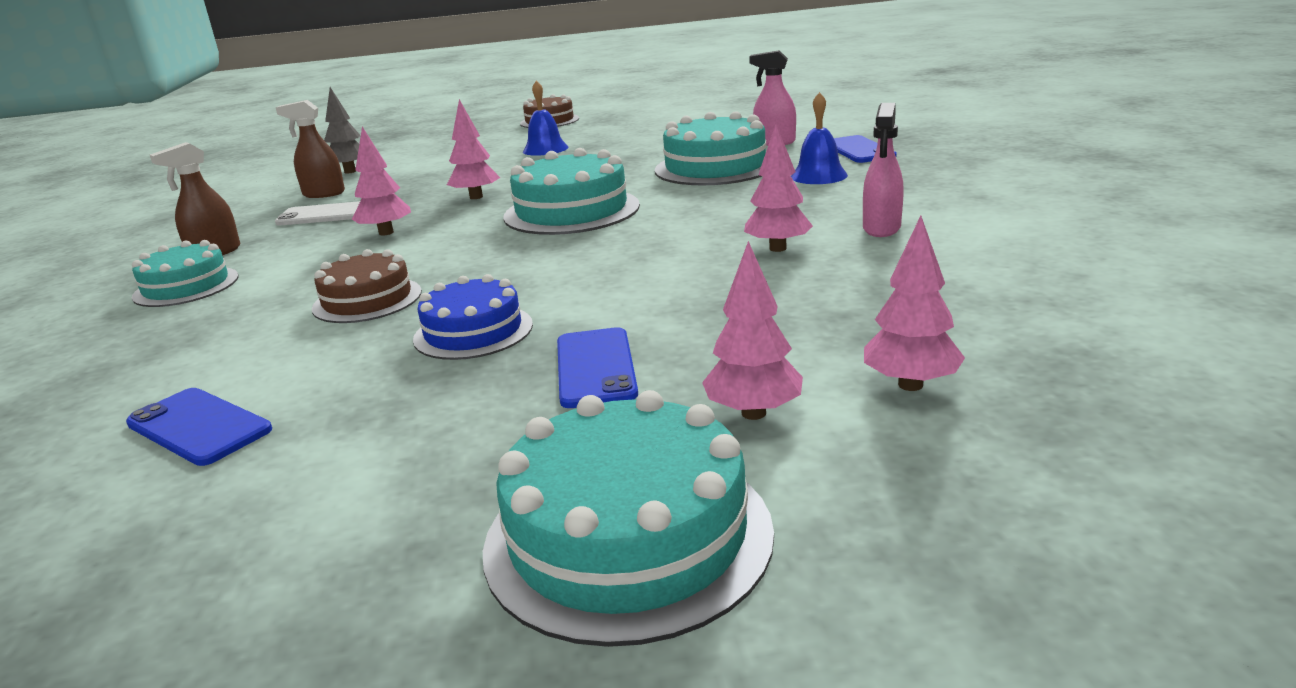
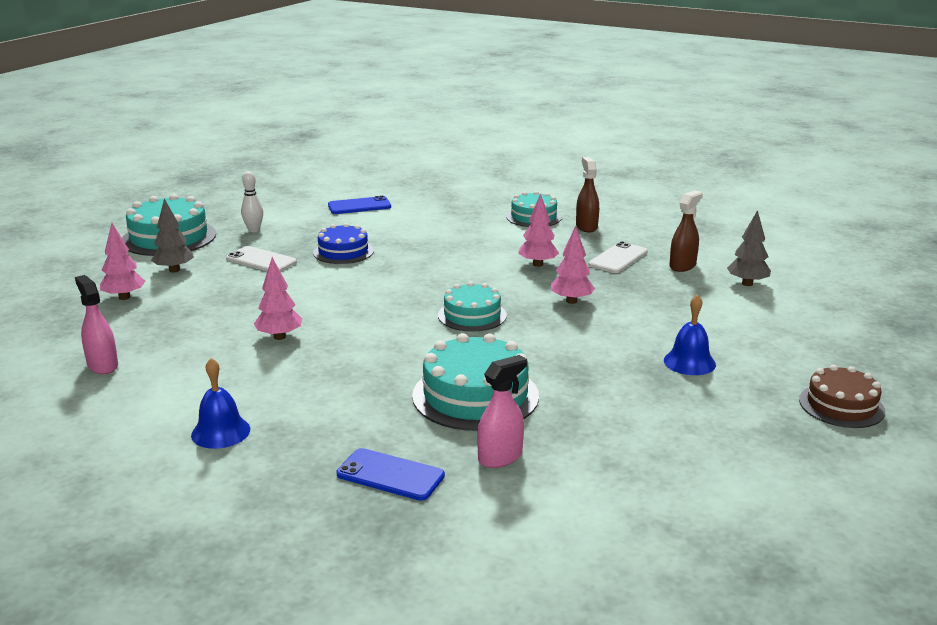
camera: 125 degrees right, 0 degrees up
brown cake [312,249,422,323] -> none
turquoise cake [503,148,640,235] -> turquoise cake [438,282,507,331], size x0.63
blue phone [557,327,638,408] -> white phone [226,246,297,272]
pink tree [702,241,803,420] -> grey tree [151,198,194,273]
blue bell [791,92,848,184] -> blue bell moved to [191,358,250,449]
pink spray bottle [863,103,904,237] -> pink spray bottle moved to [75,275,118,374]
none -> white bowling pin [241,171,263,232]

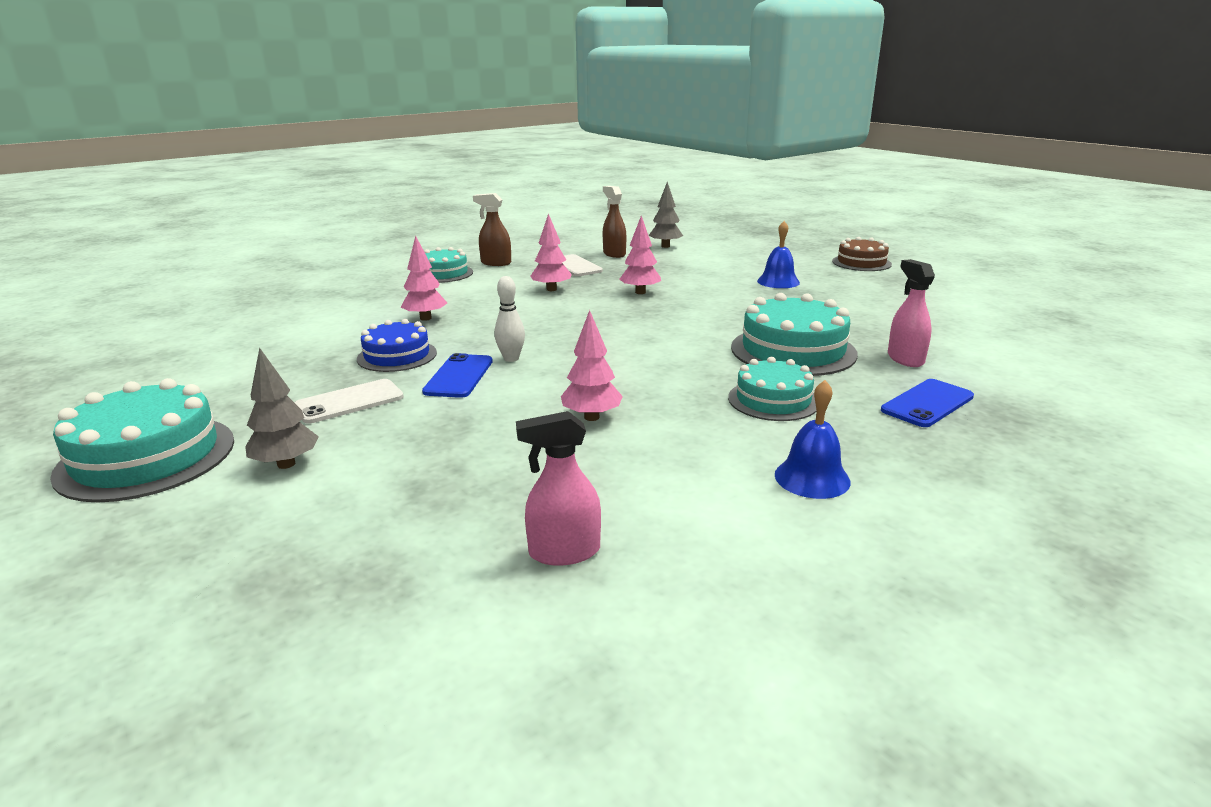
camera: 65 degrees left, 0 degrees up
pink tree [100,223,145,300] -> pink tree moved to [401,236,447,321]
white bowling pin [241,171,263,232] -> white bowling pin moved to [495,276,525,362]
blue phone [328,196,391,214] -> blue phone moved to [422,353,493,398]
turquoise cake [438,282,507,331] -> turquoise cake moved to [728,357,816,421]

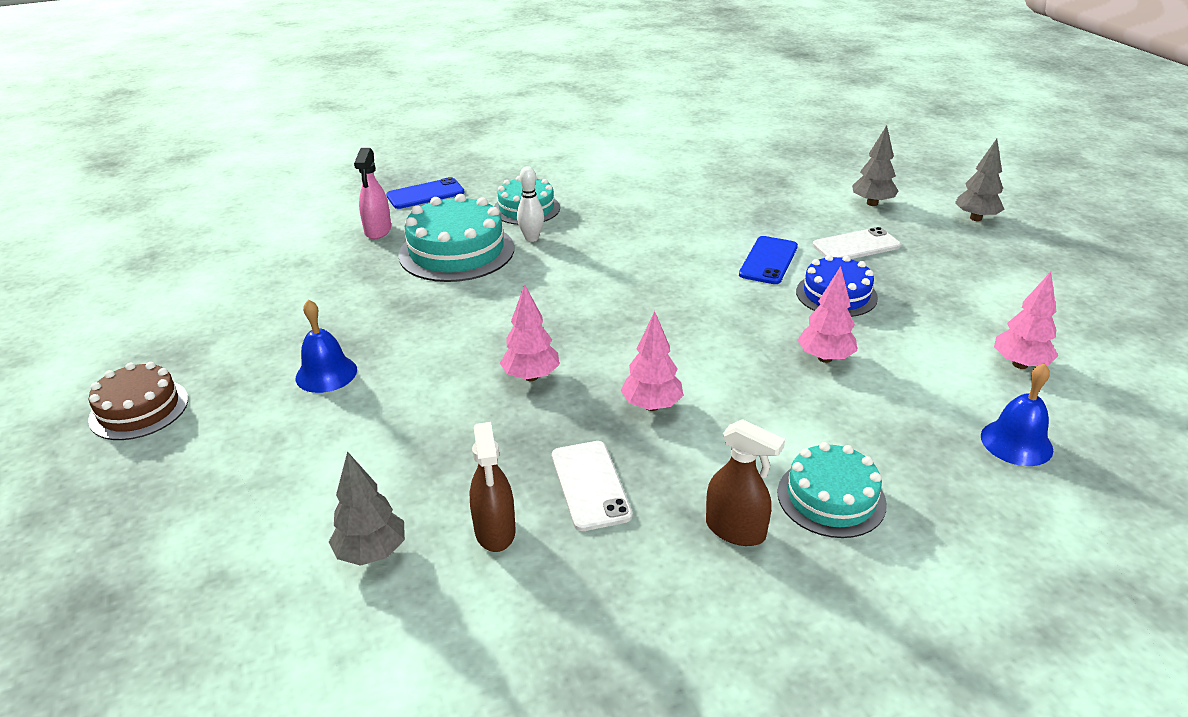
camera: 165 degrees left, 10 degrees up
turquoise cake [50,378,234,502] -> grey tree [955,139,1005,221]
white bowling pin [495,276,525,362] -> white bowling pin moved to [517,166,544,242]
pink spray bottle [516,411,601,566] -> none
pink tree [561,310,623,421] -> pink tree moved to [994,272,1058,369]
blue bell [775,380,851,499] -> blue bell moved to [981,363,1053,466]

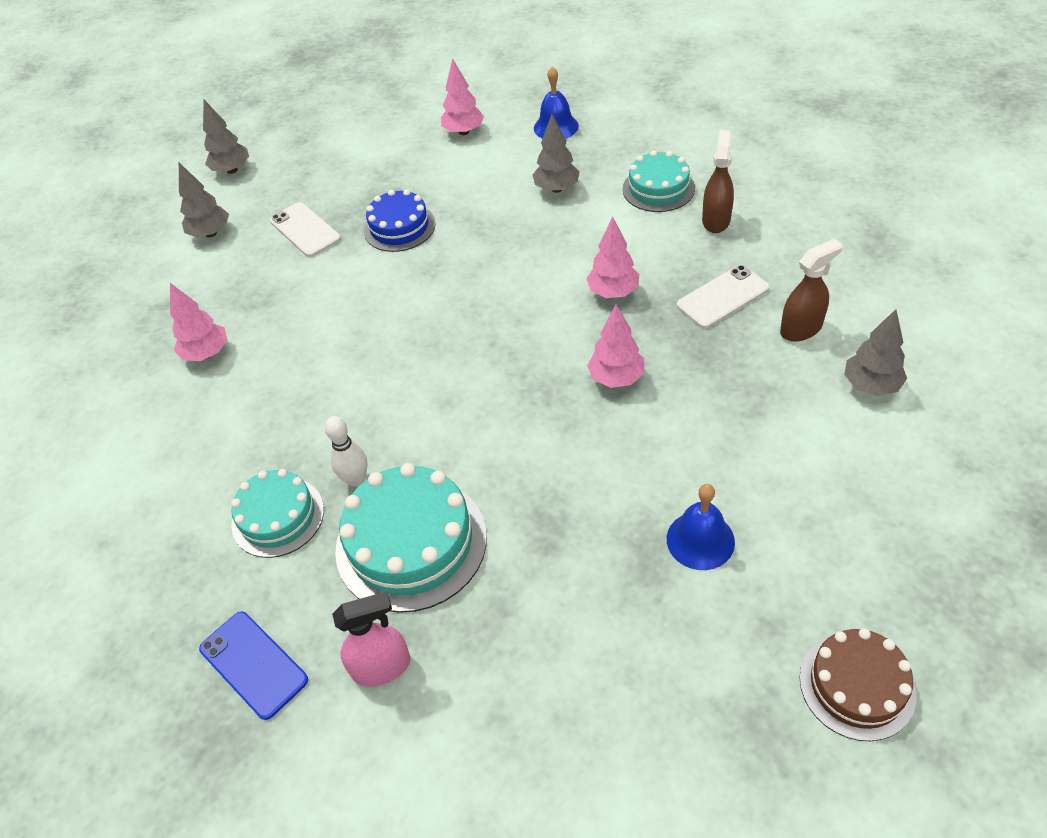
camera: 105 degrees left, 15 degrees up
blue phone [739,236,798,284] -> none
pink tree [798,266,857,363] -> pink tree moved to [170,283,227,361]
none -> grey tree [533,114,580,193]

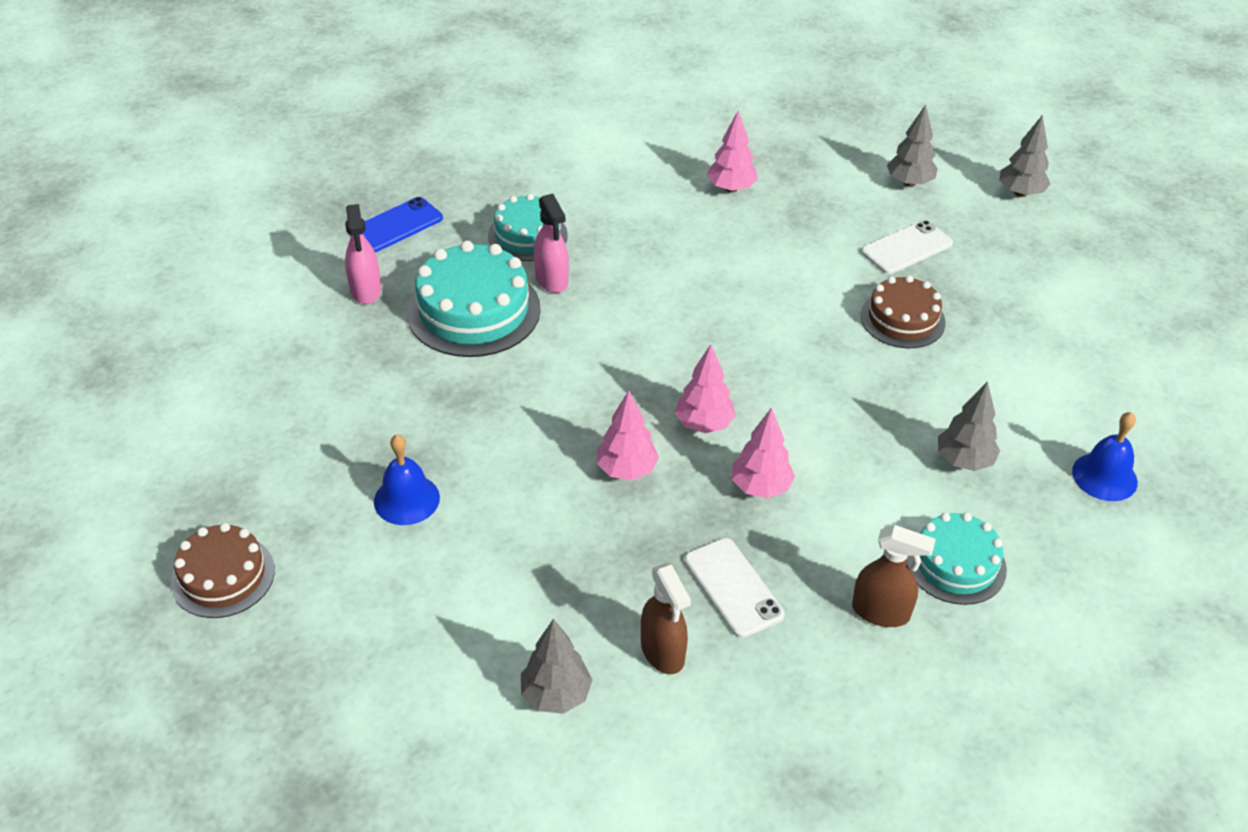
camera: 90 degrees right, 5 degrees down
white bowling pin [325,416,368,487] -> pink spray bottle [534,194,569,293]
blue cake [364,189,436,252] -> brown cake [861,275,946,348]
pink tree [441,58,484,135] -> pink tree moved to [675,344,736,433]

